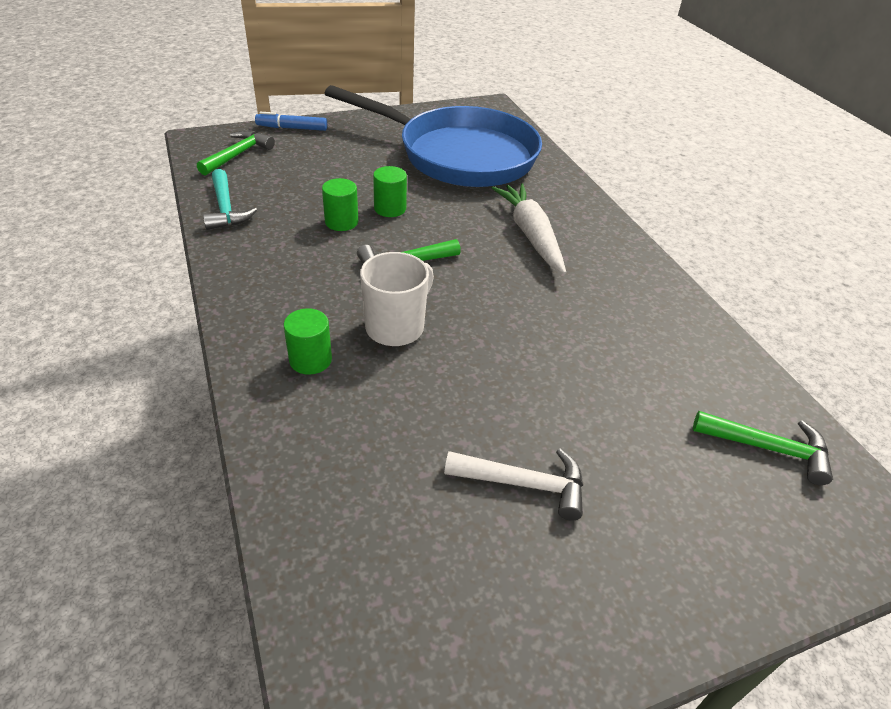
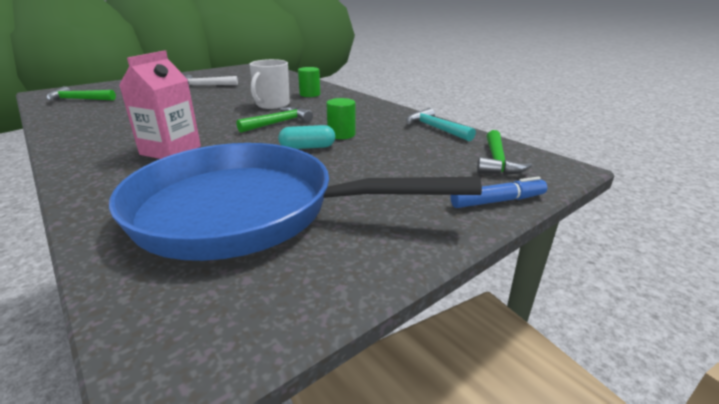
camera: 165 degrees right, 15 degrees down
green cylinder [373,166,407,217] -> turquoise capsule [278,125,335,149]
white carrot [492,183,566,274] -> pink carton [119,50,201,159]

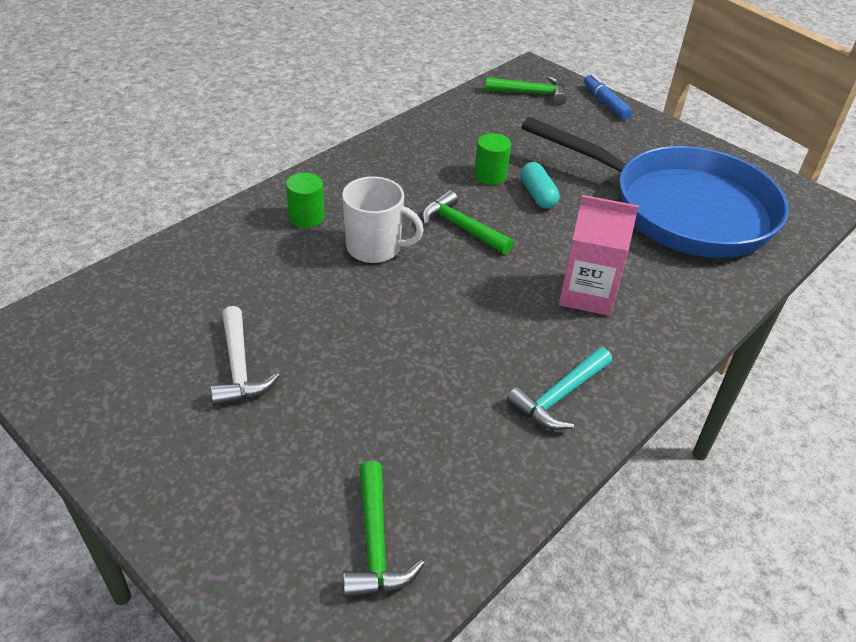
camera: 100 degrees left, 15 degrees up
blue pan [109,143,482,261] -> blue pan turned 60 degrees counterclockwise [521,117,789,258]
turquoise hammer [406,108,476,141] -> turquoise hammer moved to [506,347,612,430]

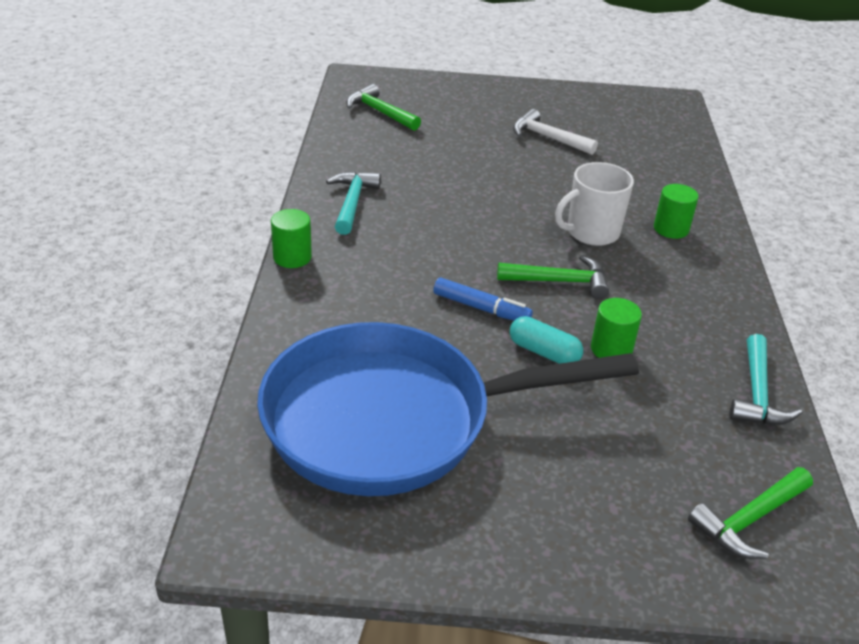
camera: 140 degrees right, 5 degrees down
pink carton [559,195,639,316] -> none
blue marker [584,74,632,120] -> blue marker moved to [433,278,533,321]
none -> green cylinder [271,209,312,268]
none -> turquoise hammer [730,334,802,425]

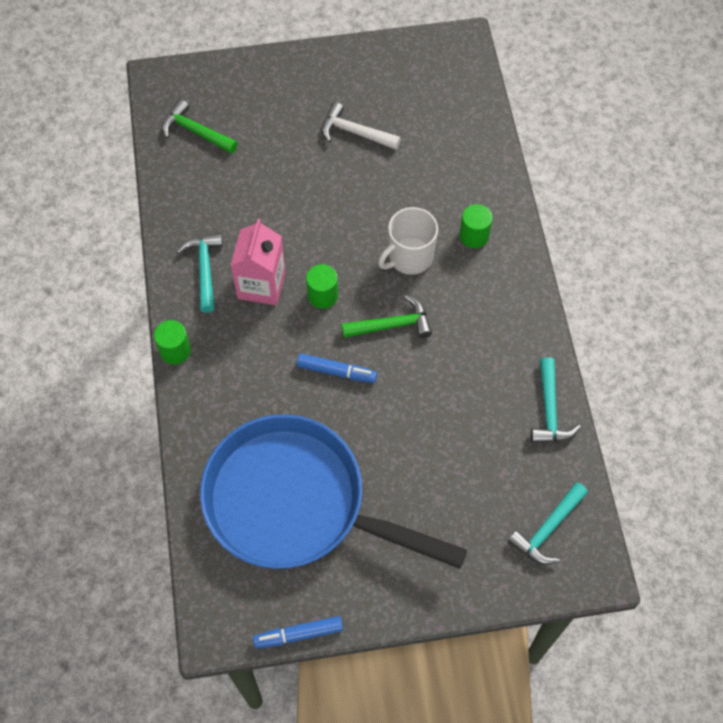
camera: 10 degrees left, 25 degrees up
blue pan [257,322,639,496] -> blue pan turned 45 degrees clockwise [200,414,467,569]
turquoise capsule [510,316,583,364] -> none
green cylinder [591,298,642,358] -> green cylinder moved to [306,264,338,309]
green hammer [688,467,813,559] -> turquoise hammer [507,482,588,565]
none -> pink carton [230,219,286,305]
none -> blue marker [253,616,343,649]

